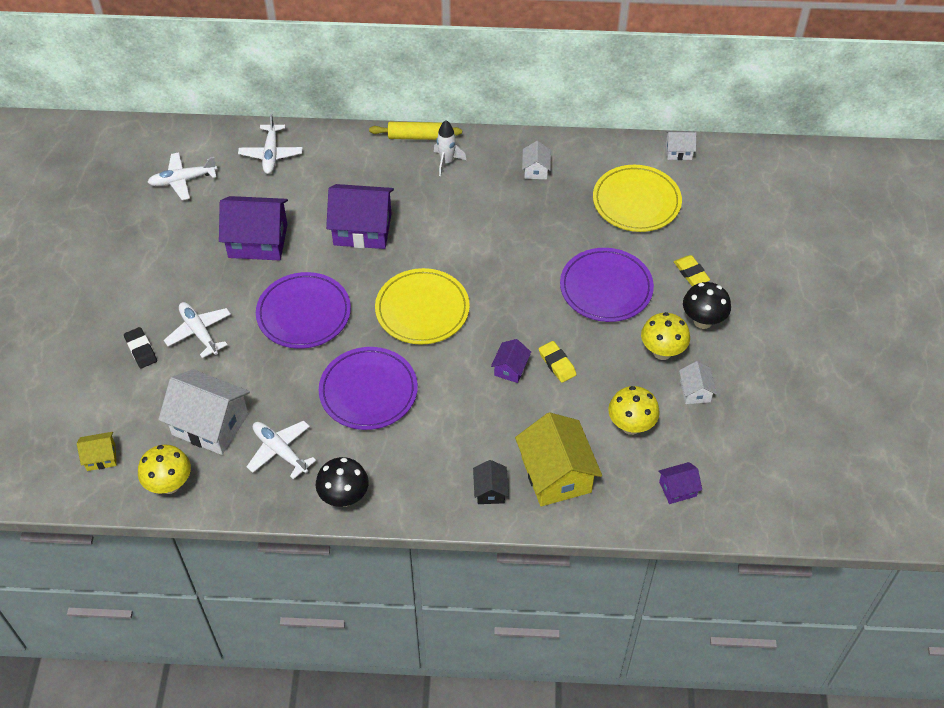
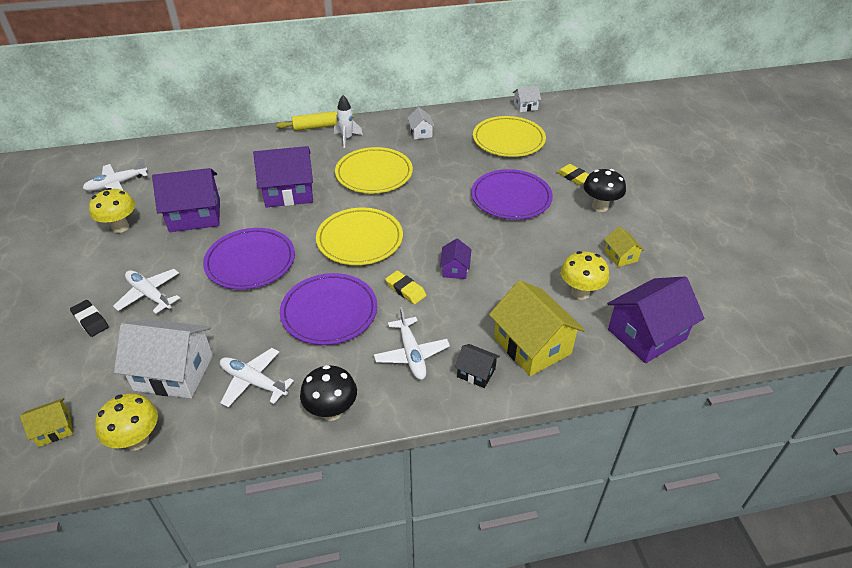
camera: 15 degrees left, 10 degrees down
white plane [238,114,303,174] -> white plane moved to [374,307,450,380]
black house [473,460,509,504] -> black house turned 45 degrees counterclockwise [455,344,500,388]
yellow eraser [539,341,577,383] -> yellow eraser moved to [385,271,426,304]
yellow mushroom [641,312,690,360] -> yellow mushroom moved to [89,188,135,233]
purple house [658,462,702,504] -> purple house [607,276,704,363], size x2.02
white house [679,361,717,404] -> yellow house [604,226,645,267]
none -> yellow plate [335,147,413,193]

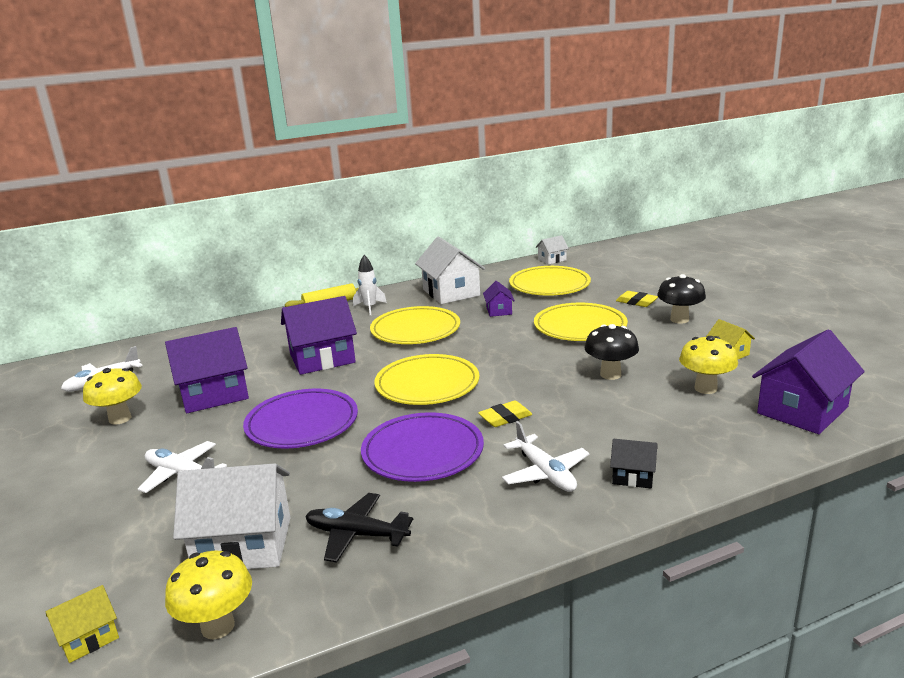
camera: 10 degrees left, 20 degrees down
black eraser [70,300,109,337] -> none
white plane [220,348,294,407] -> black plane [305,493,413,563]
black mushroom [300,365,357,421] -> black mushroom moved to [585,324,639,380]
yellow eraser [385,271,426,304] -> yellow eraser turned 60 degrees counterclockwise [478,401,532,427]
white house [407,107,435,140] -> white house [415,236,485,304], size x2.02
purple house [440,238,471,279] -> purple house moved to [483,281,515,317]
purple plate [471,169,553,220] -> yellow plate [534,303,628,341]
yellow house [489,280,585,376] -> none

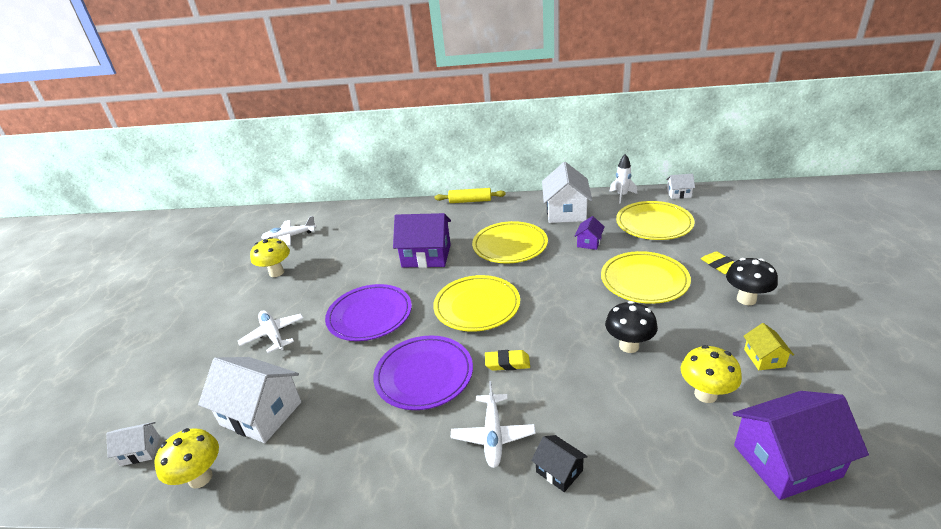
camera: 30 degrees right, 10 degrees up
yellow house [46,585,119,663] -> white house [106,422,160,466]
purple house [165,327,249,413] -> none
black plane [305,493,413,563] -> none
white rocket [353,255,387,315] -> white rocket moved to [609,154,637,204]

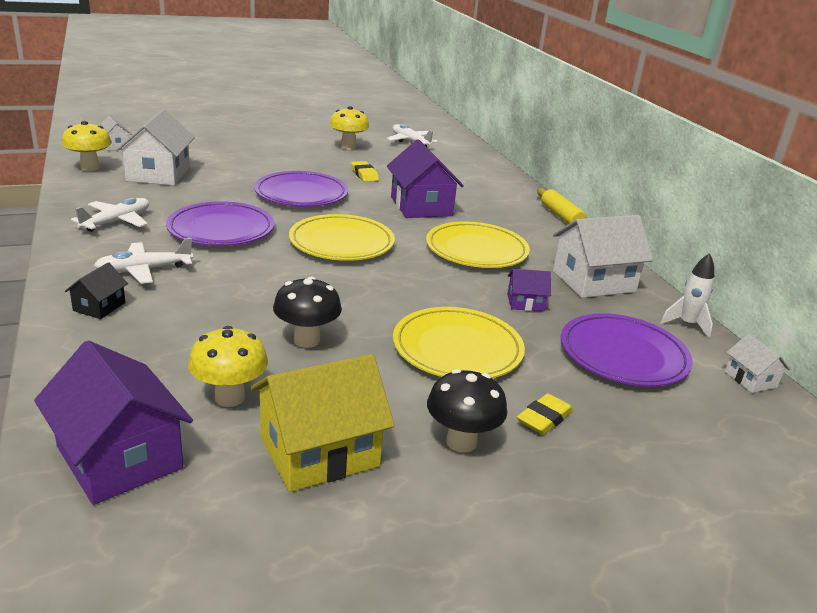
camera: 60 degrees right, 5 degrees down
white plane [238,310,303,353] -> white plane moved to [71,198,149,232]
yellow eraser [485,350,530,371] -> yellow eraser moved to [351,161,379,182]
yellow plate [616,201,695,240] -> purple plate [561,314,693,387]
yellow house [744,323,794,370] -> yellow house [251,354,395,492], size x2.02

